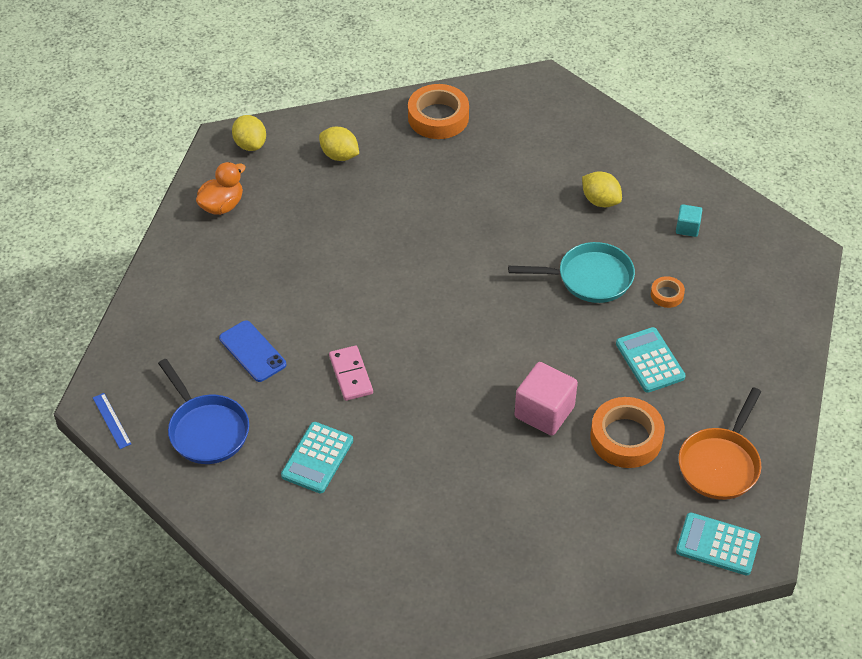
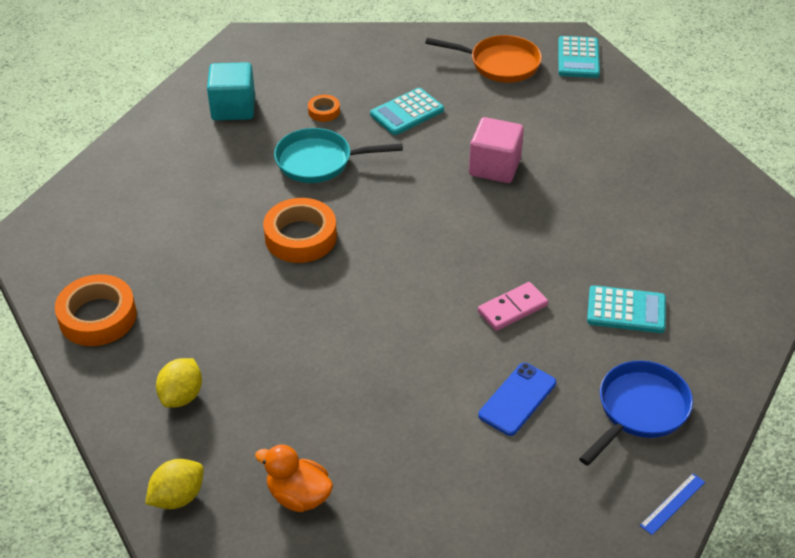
camera: 105 degrees left, 5 degrees down
turquoise pan [508,242,635,303] -> turquoise pan turned 75 degrees counterclockwise [274,128,403,183]
yellow lemon [582,171,622,207] -> none
orange tape [590,397,665,468] -> orange tape moved to [263,198,337,263]
turquoise cube [676,204,702,237] -> turquoise cube [207,62,255,120], size x1.90

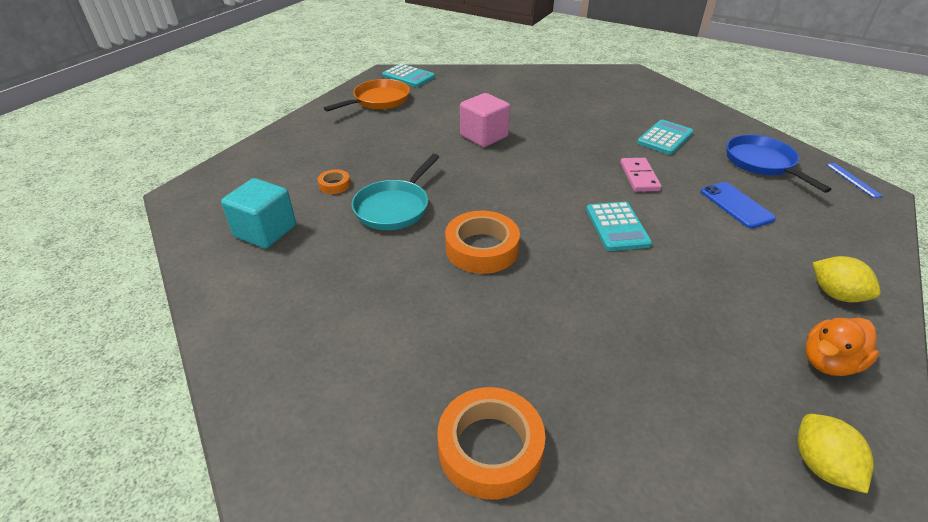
camera: 60 degrees left, 5 degrees down
yellow lemon [156,358,202,408] -> yellow lemon moved to [812,256,881,302]
turquoise calculator [370,88,444,135] -> turquoise calculator moved to [586,202,652,251]

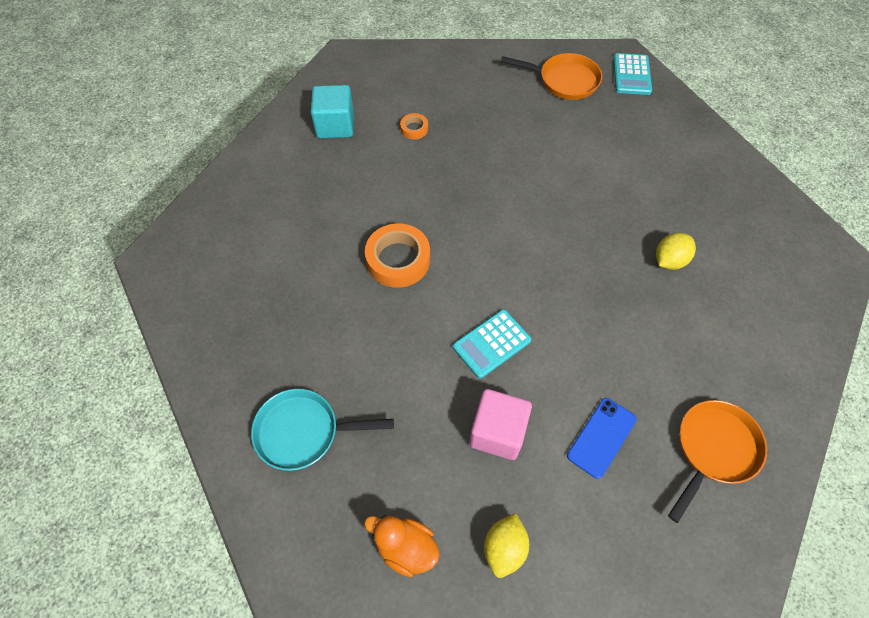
camera: 60 degrees right, 20 degrees up
turquoise pan [352,154,439,230] -> turquoise pan moved to [251,389,394,471]
orange tape [437,387,545,499] -> none
pink cube [460,93,510,147] -> pink cube moved to [469,389,532,460]
pink domino [620,158,662,192] -> none
turquoise calculator [637,120,693,155] -> none
blue pan [726,135,832,193] -> orange pan [668,400,767,523]
yellow lemon [797,414,874,494] -> yellow lemon moved to [656,233,696,270]
blue ruler [826,163,883,198] -> none

